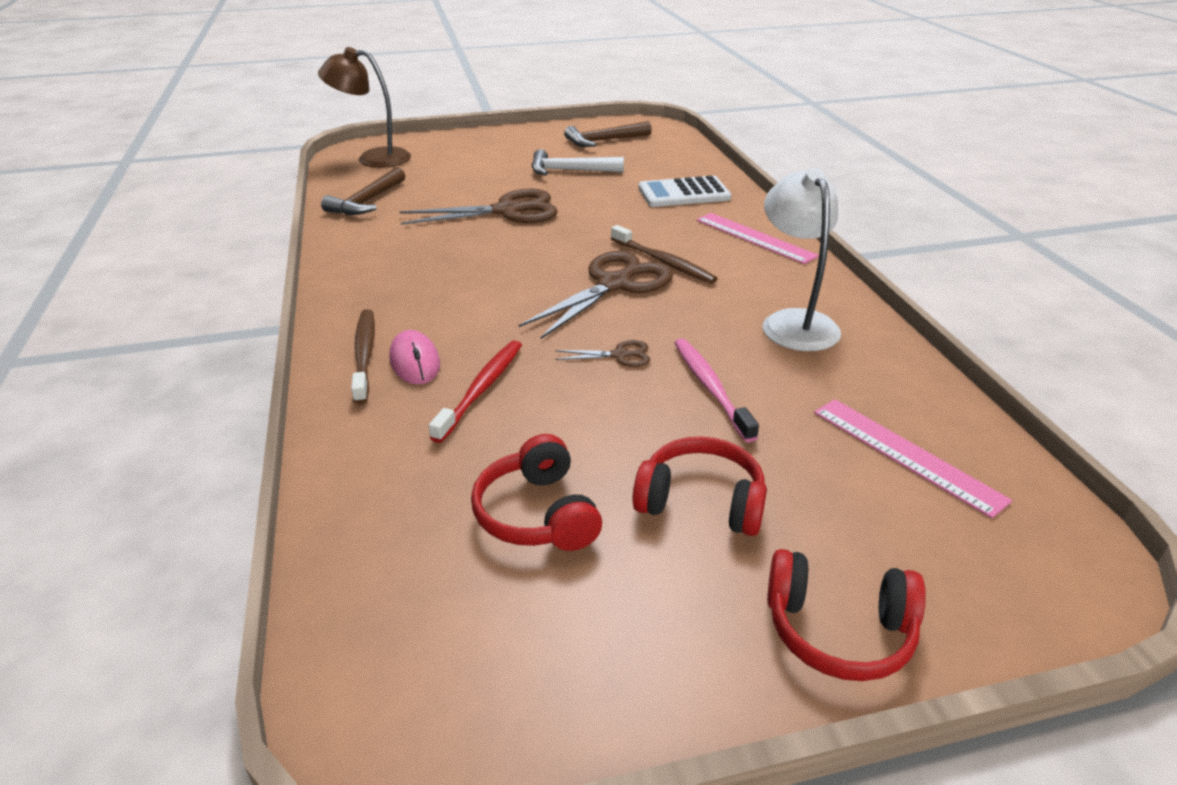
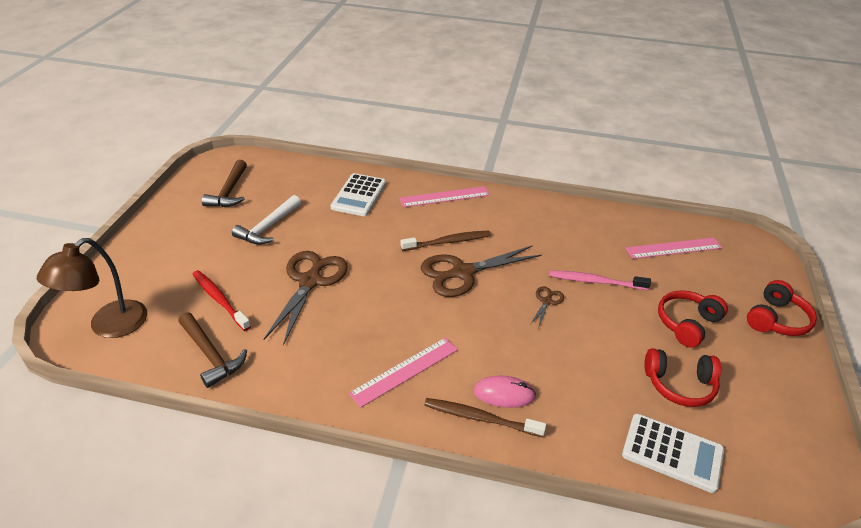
camera: 65 degrees left, 5 degrees up
red toothbrush [429,340,522,443] -> red toothbrush moved to [193,270,251,331]
brown scissors [519,251,673,339] -> brown scissors turned 90 degrees counterclockwise [421,245,542,297]
white lamp [763,168,841,351] -> none
none -> pink ruler [349,338,458,408]
none -> white calculator [622,414,724,493]

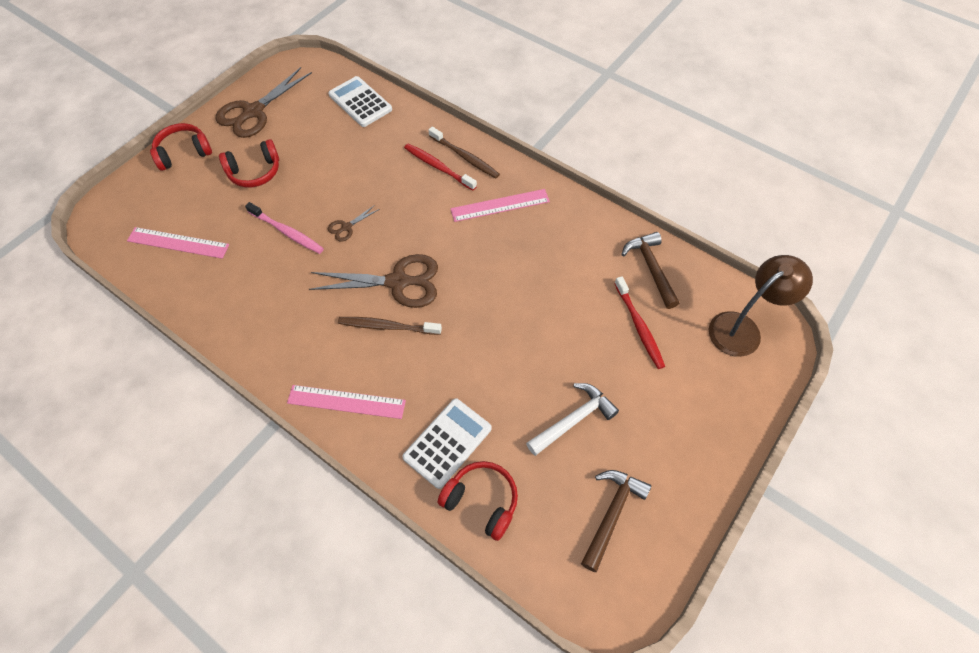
camera: 155 degrees left, 20 degrees up
brown scissors [263,251,348,346] -> brown scissors moved to [215,67,312,138]
pink mouse [473,376,536,408] -> red toothbrush [404,144,477,191]
red headphones [644,348,721,407] -> red headphones moved to [437,461,518,541]

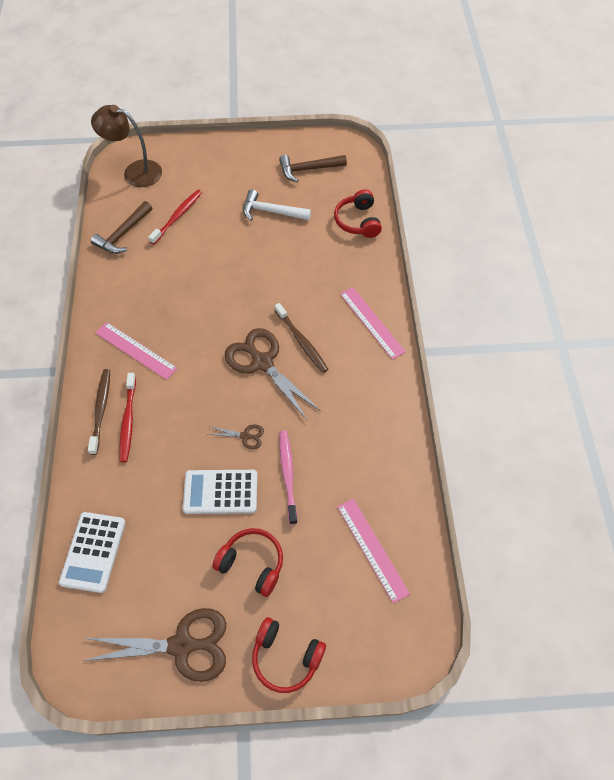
camera: 130 degrees left, 0 degrees up
white calculator [402,398,492,489] -> white calculator moved to [183,470,257,514]

